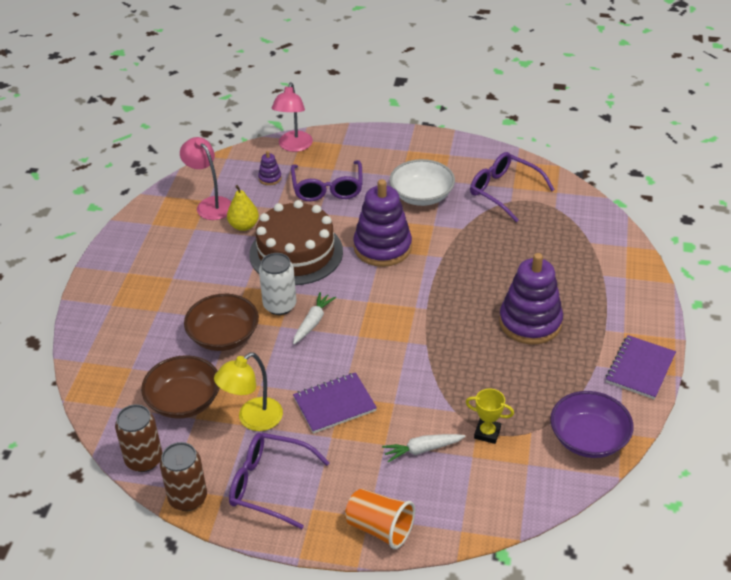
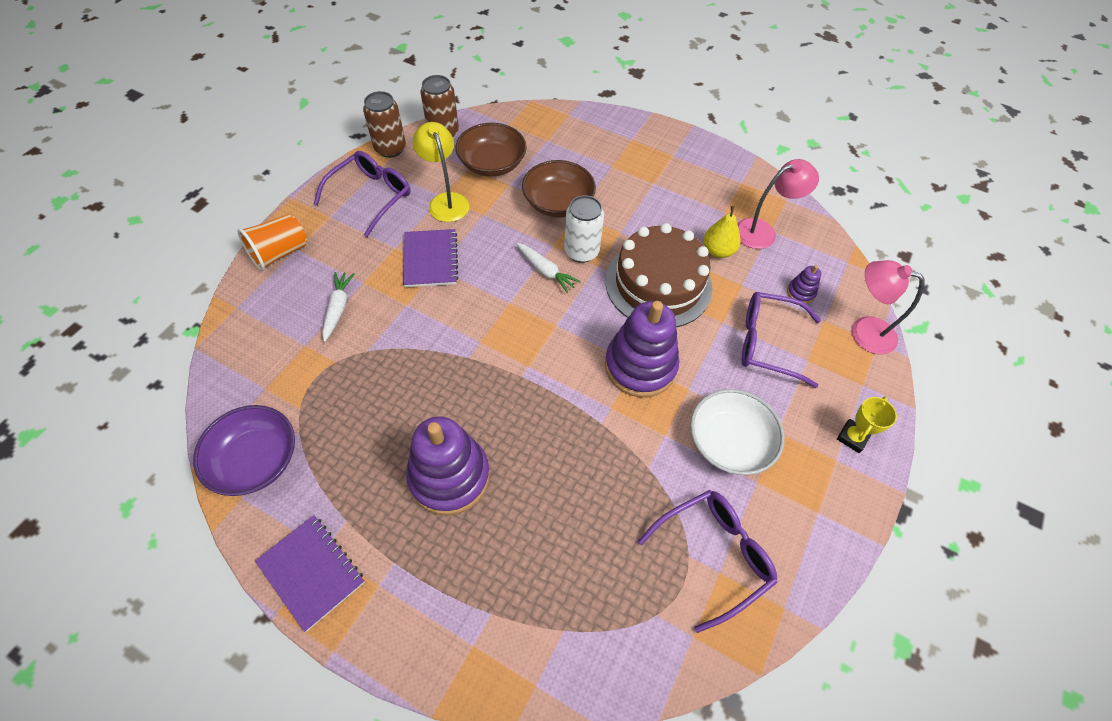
camera: 105 degrees right, 15 degrees up
yellow trophy [466,389,514,444] -> yellow trophy moved to [837,397,897,453]

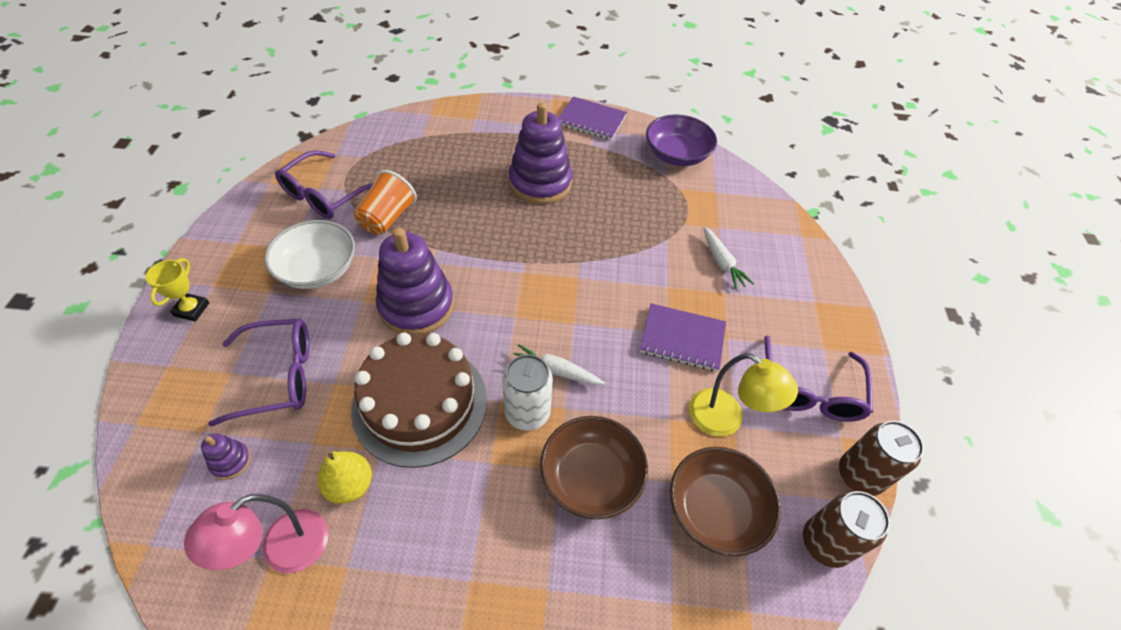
camera: 155 degrees right, 5 degrees down
orange cup [237,214,307,271] -> orange cup moved to [354,170,417,235]
purple notebook [403,229,458,287] -> purple notebook turned 45 degrees counterclockwise [640,303,726,371]
pink lamp [852,260,924,354] -> none

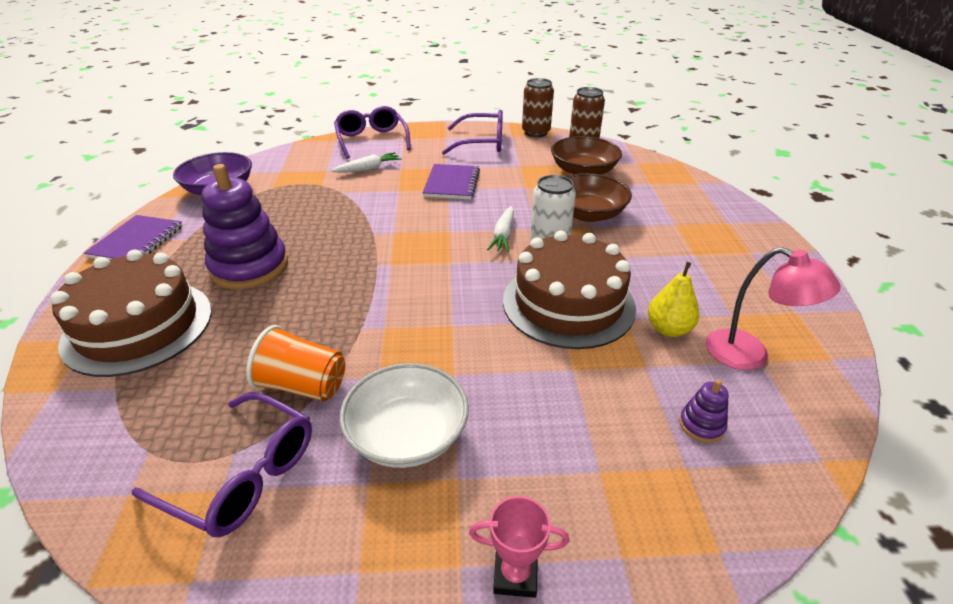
camera: 95 degrees left, 15 degrees down
yellow trophy [146,258,209,322] -> pink trophy [469,496,569,598]
purple glasses [208,318,310,427] -> purple glasses moved to [334,106,411,159]
purple stacking toy [376,227,454,334] -> none
yellow lamp [689,353,798,437] -> none
none -> brown cake [50,250,212,377]

